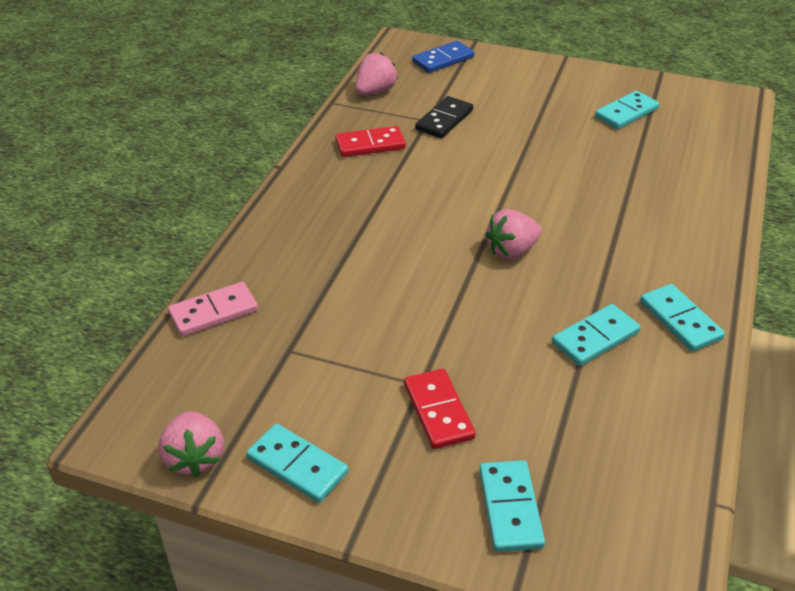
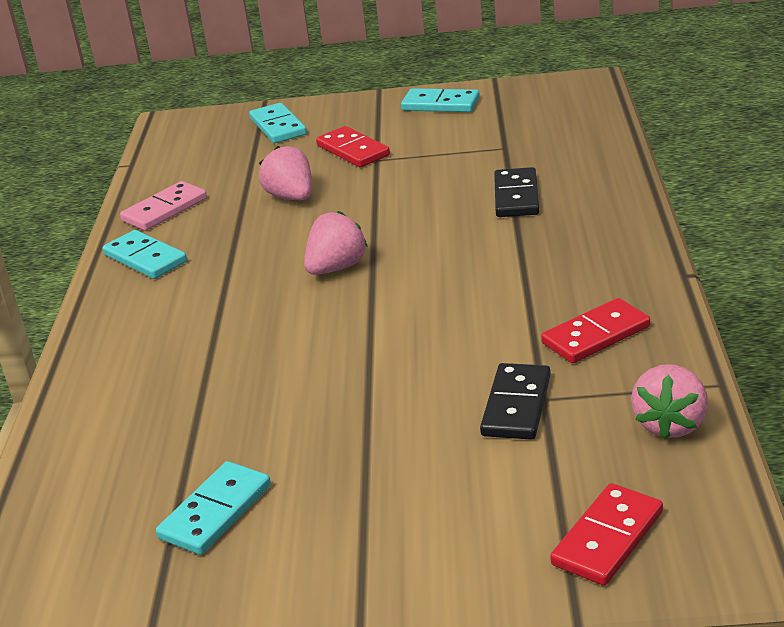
camera: 165 degrees right, 10 degrees down
pink strawberry [159,411,224,477] -> pink strawberry moved to [259,146,312,200]
pink domino [168,282,258,336] -> pink domino moved to [120,181,207,231]
blue domino [412,41,474,73] -> red domino [550,483,663,586]
turquoise domino [552,304,640,366] -> none
none -> black domino [494,167,539,217]

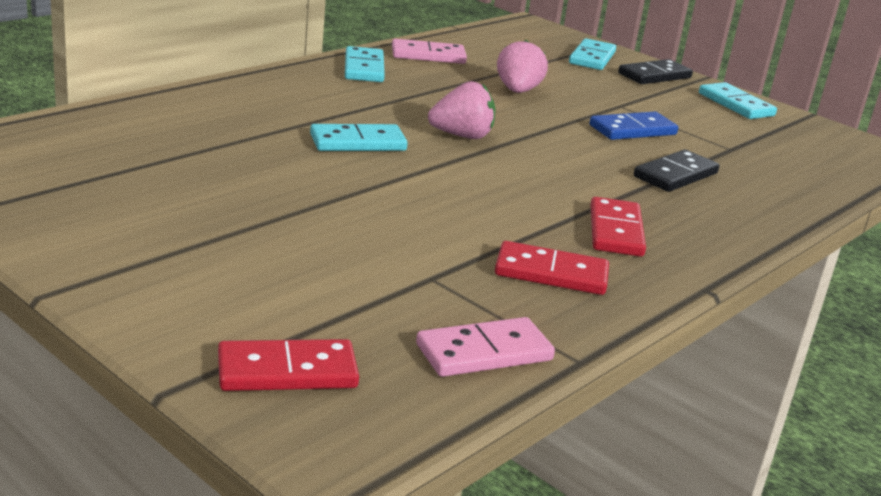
camera: 35 degrees right, 5 degrees down
turquoise domino [156,461,271,555] -> turquoise domino moved to [310,124,408,151]
red domino [316,126,390,167] -> red domino moved to [590,197,646,257]
black domino [480,363,551,440] -> black domino moved to [618,59,693,84]
pink strawberry [631,364,708,440] -> pink domino [416,317,555,377]
none -> blue domino [590,112,678,140]

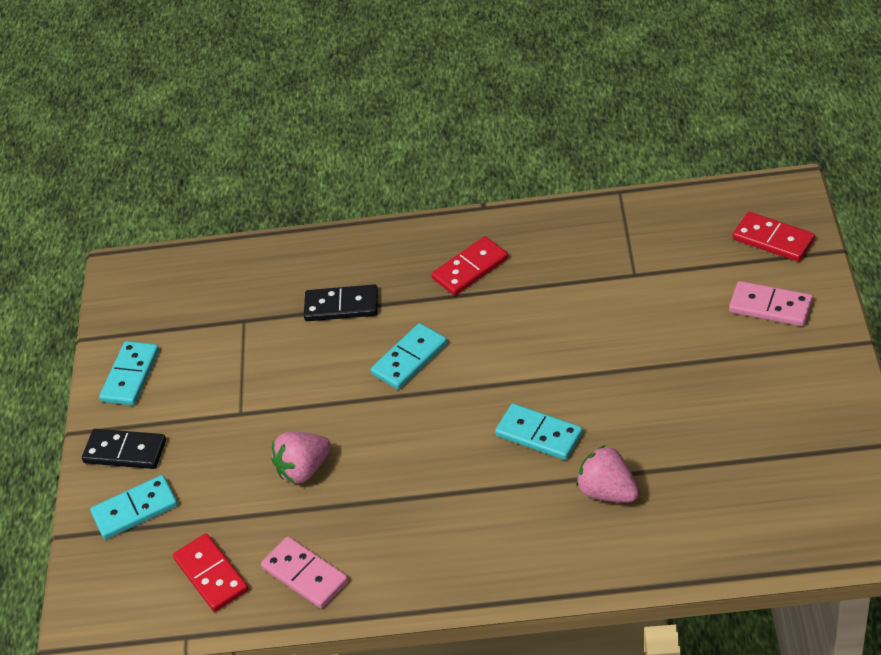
camera: 125 degrees left, 20 degrees up
turquoise domino [345,46,385,82] -> turquoise domino moved to [371,323,447,390]
pink domino [416,317,555,377] -> pink domino moved to [729,281,813,326]
pink strawberry [428,81,495,139] -> pink strawberry moved to [576,445,639,503]
red domino [495,241,609,295] -> red domino moved to [173,533,249,612]
blue domino [590,112,678,140] -> none

